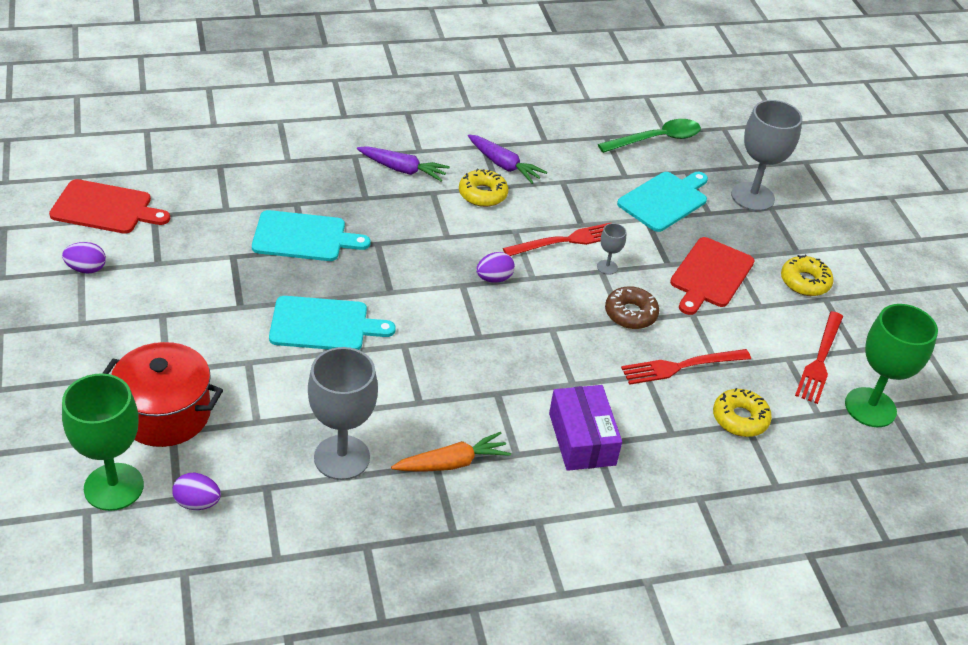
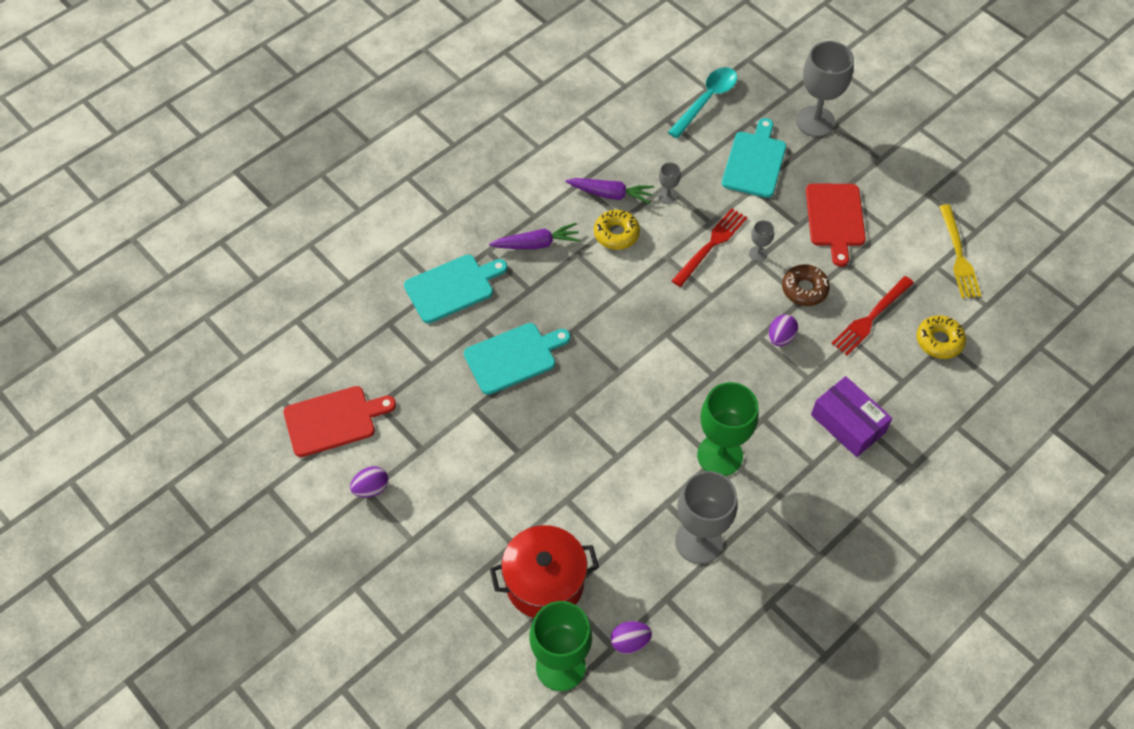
camera: 25 degrees left, 15 degrees up
turquoise cutting board [269,296,396,350] -> turquoise cutting board moved to [404,255,507,323]
orange carrot [391,432,511,472] -> none
purple egg [476,252,515,282] -> purple egg moved to [769,314,798,346]
green spoon [598,119,701,153] -> turquoise spoon [668,67,737,138]
yellow donut [781,255,834,296] -> none
red fork [795,311,843,404] -> yellow fork [939,204,981,298]
green goblet [845,304,938,427] -> green goblet moved to [697,382,759,476]
none -> grey goblet [658,163,681,204]

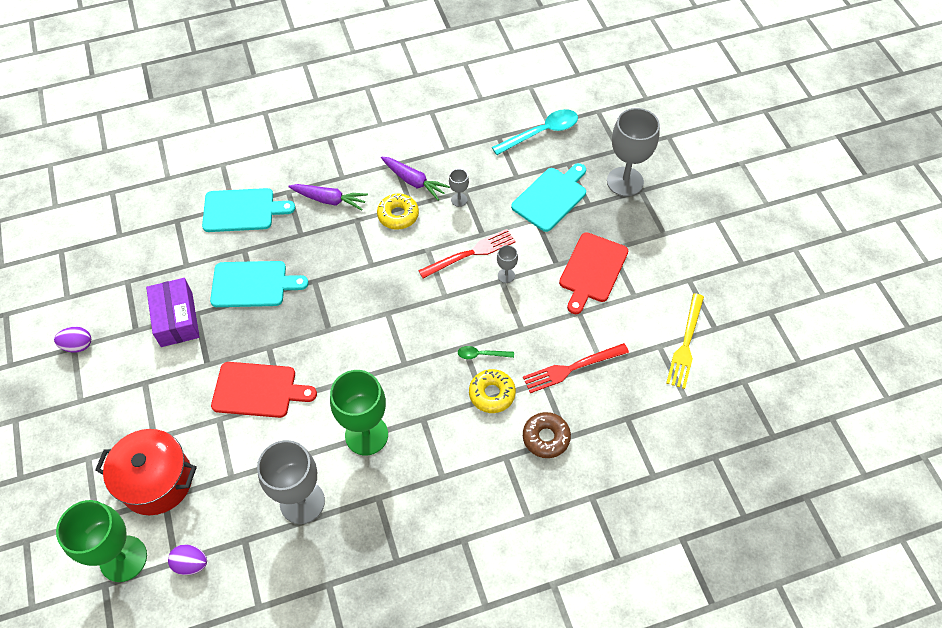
camera: 25 degrees right, 0 degrees up
red cutting board [284,386,396,457] -> red cutting board moved to [211,362,317,418]
purple egg [769,314,798,346] -> green spoon [458,346,514,359]
brown donut [782,264,830,306] -> brown donut moved to [523,412,571,458]
purple box [811,376,892,457] -> purple box moved to [146,278,200,347]
yellow donut [917,315,966,359] -> yellow donut moved to [469,369,516,413]

